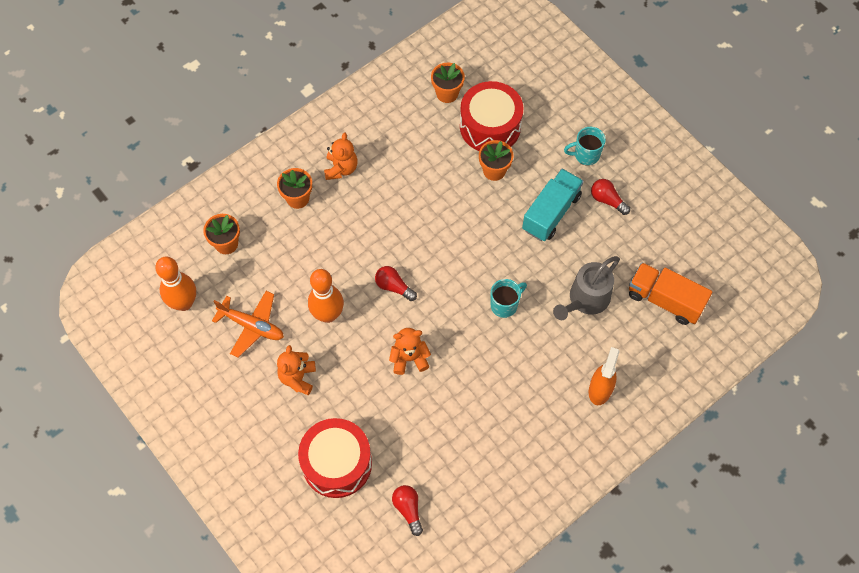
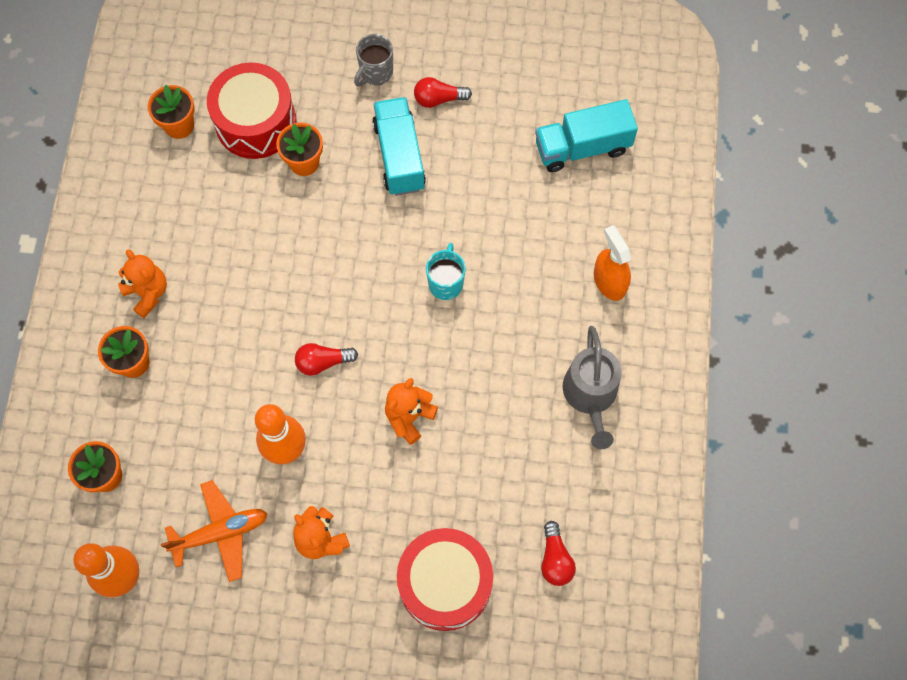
camera: 45 degrees left, 5 degrees up
red light bulb [392,485,423,536] -> red light bulb turned 120 degrees counterclockwise [541,521,576,586]
grey watering can [553,256,620,320] -> grey watering can moved to [563,326,622,449]
turquoise mug [564,127,606,165] -> grey mug [354,34,393,87]
orange truck [629,262,712,325] -> turquoise truck [535,99,638,172]

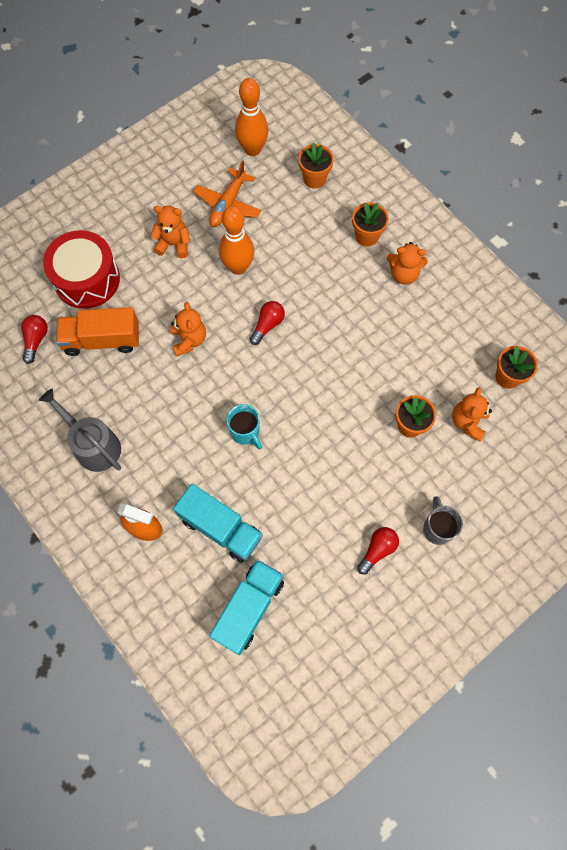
camera: 135 degrees right, 0 degrees up
red drum [207,63,297,159] -> orange teddy bear [452,387,492,442]
turquoise truck [372,97,426,196] -> turquoise truck moved to [173,483,263,563]
red light bulb [541,521,576,586] -> red light bulb turned 60 degrees clockwise [21,315,48,364]
none -> orange truck [56,307,139,356]

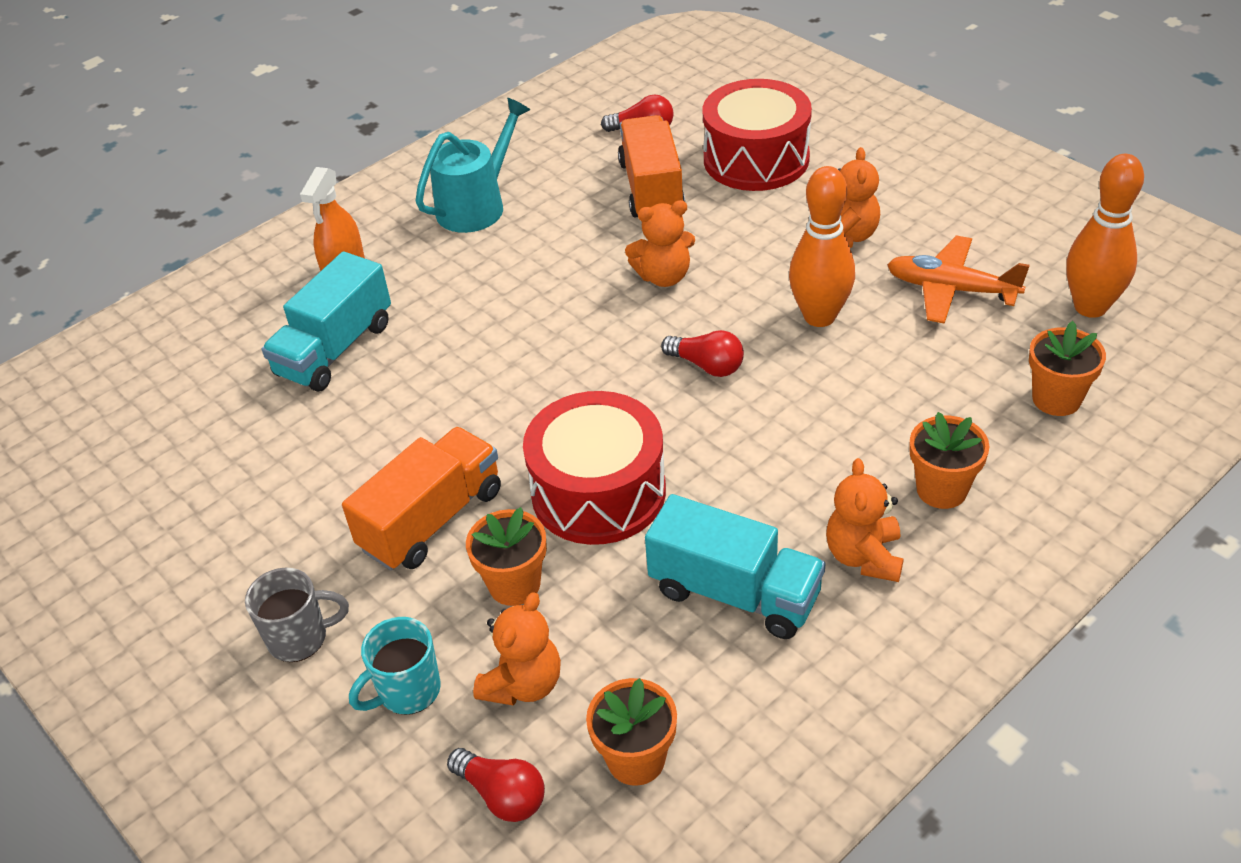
camera: 90 degrees right, 25 degrees down
grey watering can [39,389,121,472] -> turquoise watering can [415,98,530,233]
turquoise truck [209,559,284,655] -> turquoise truck moved to [645,494,826,639]
turquoise mug [226,404,262,449] -> turquoise mug moved to [349,617,441,715]
red light bulb [357,527,399,574] -> red light bulb moved to [447,748,545,822]
orange teddy bear [452,387,492,442] -> orange teddy bear turned 105 degrees clockwise [473,592,561,706]
none -> orange truck [342,427,501,570]
none -> red drum [523,391,666,545]

